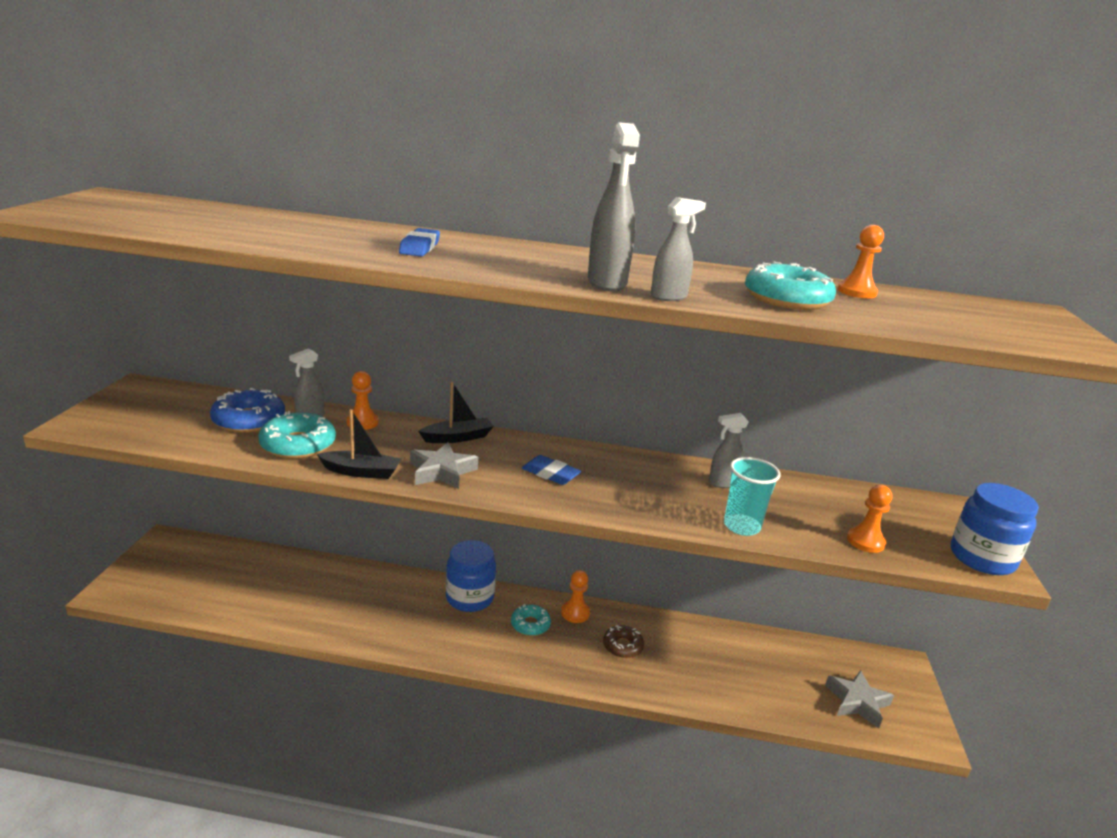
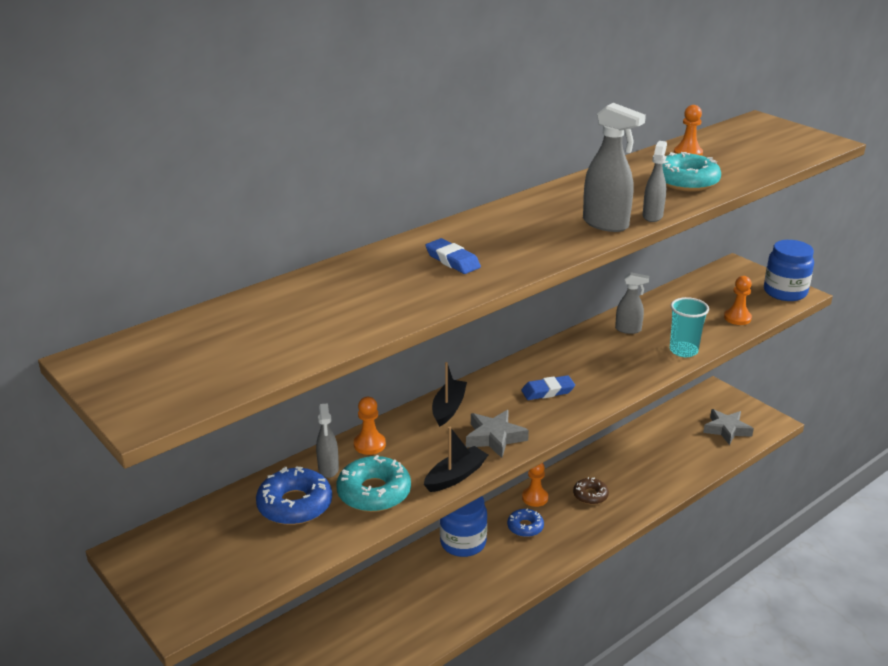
camera: 45 degrees left, 5 degrees up
turquoise donut [511,604,551,636] -> blue donut [507,508,544,537]
grey spray bottle [709,413,749,488] -> grey spray bottle turned 105 degrees counterclockwise [615,272,649,334]

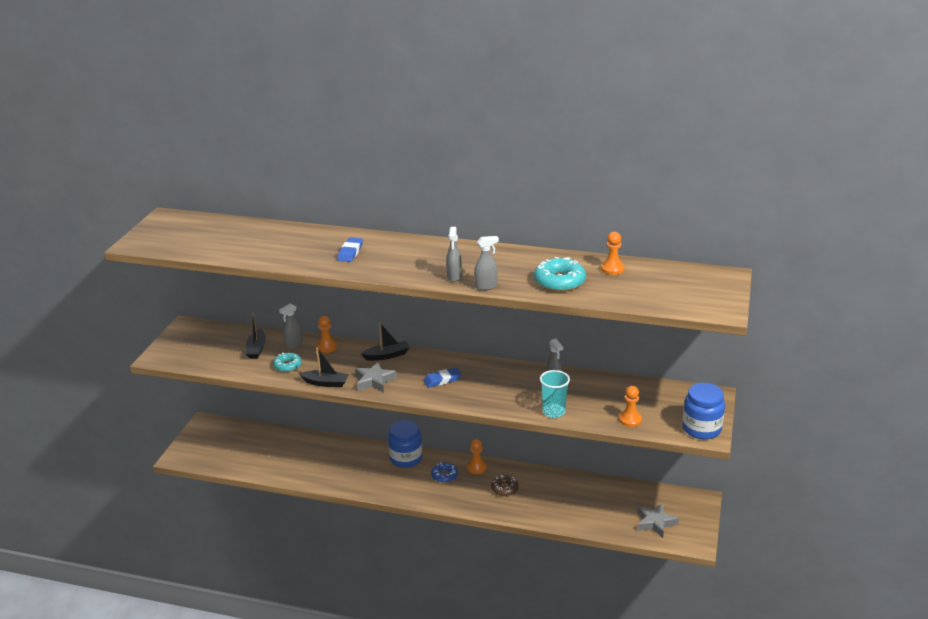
camera: 55 degrees right, 0 degrees up
blue donut [256,467,332,525] -> black boat [246,312,266,359]
turquoise donut [337,455,411,512] -> turquoise donut [273,352,302,372], size x0.62
blue eraser [521,375,575,400] -> blue eraser turned 60 degrees counterclockwise [423,368,461,388]
grey spray bottle [583,103,646,232] -> grey spray bottle [446,227,462,282], size x0.63

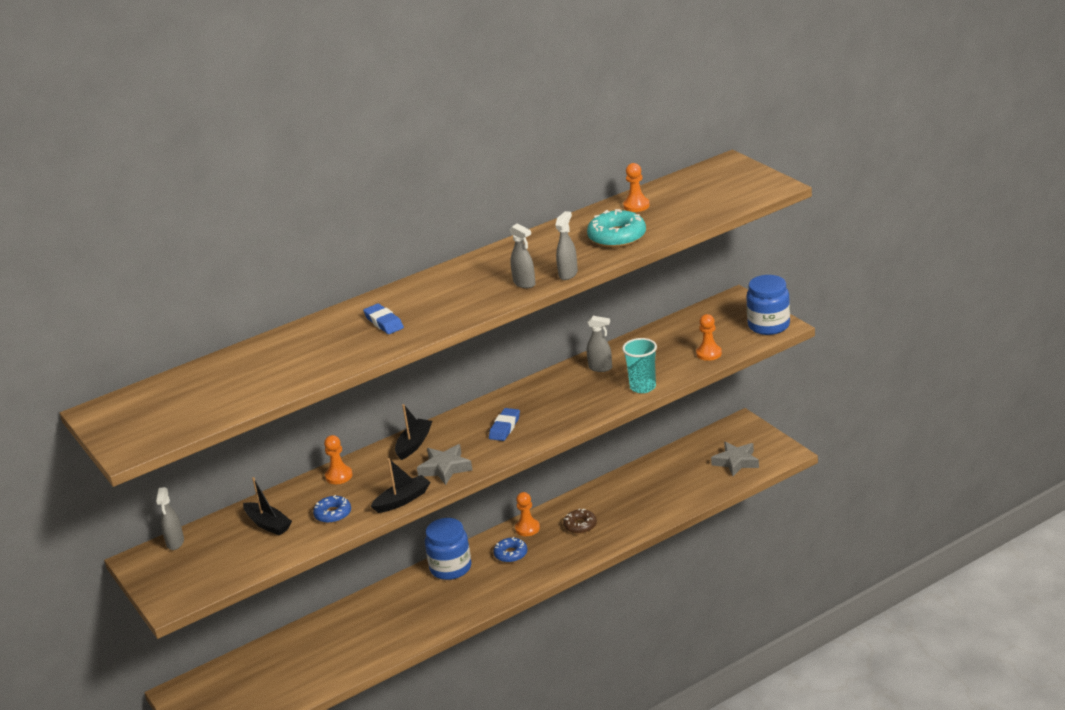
camera: 45 degrees left, 0 degrees up
turquoise donut [273,352,302,372] -> blue donut [313,495,351,523]
grey spray bottle [279,303,303,349] -> grey spray bottle moved to [156,487,184,550]

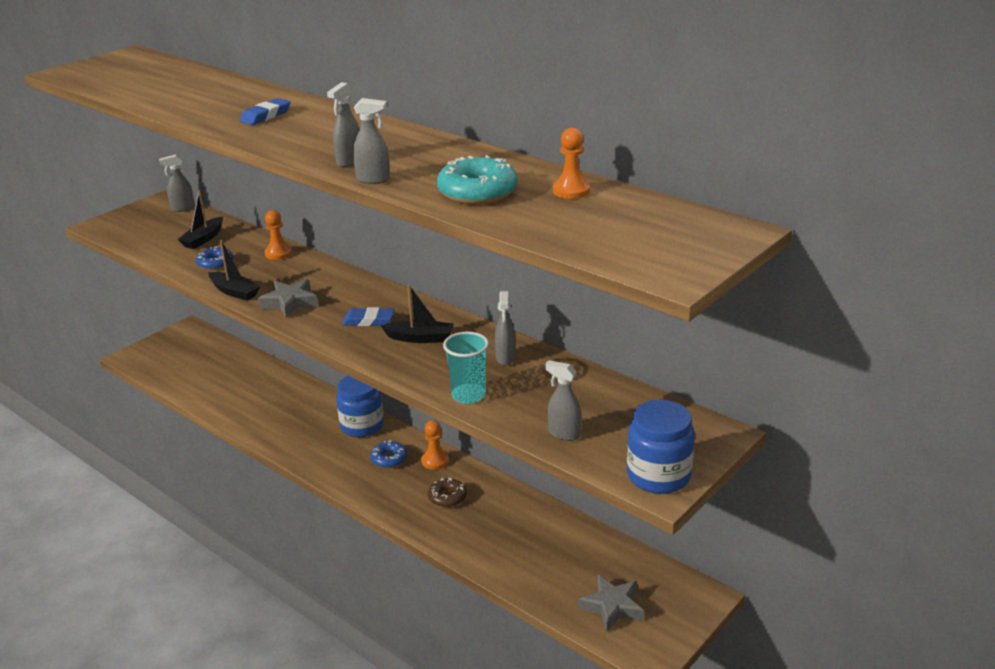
camera: 70 degrees right, 0 degrees up
black boat [395,404,432,460] -> black boat moved to [381,285,454,343]
orange pawn [696,314,722,361] -> grey spray bottle [545,360,581,441]

